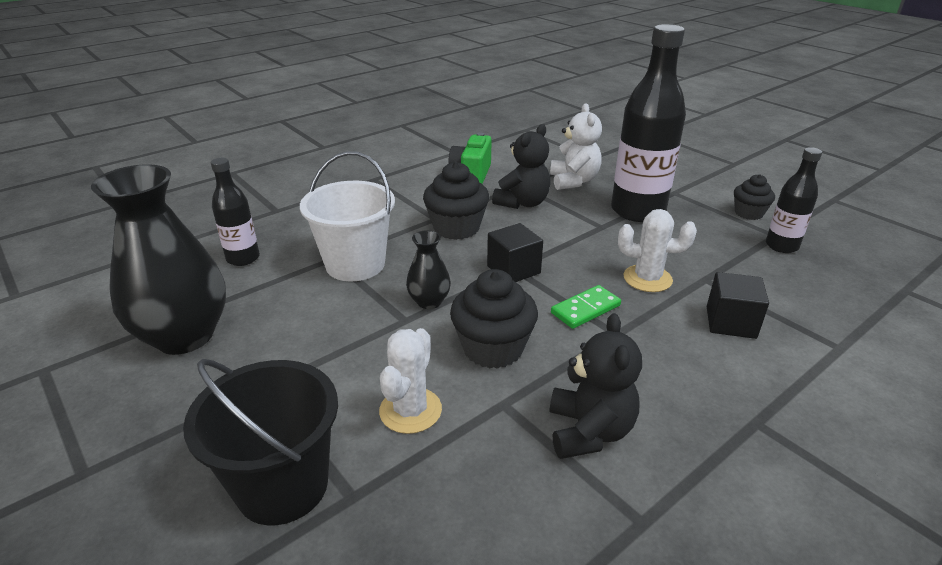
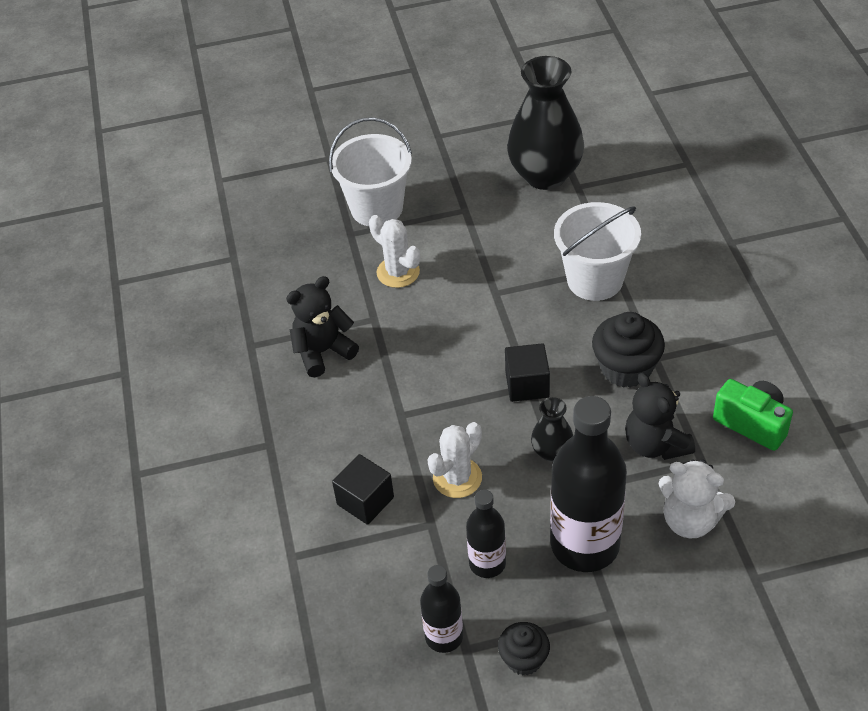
camera: 120 degrees right, 15 degrees up
black bucket [183,359,338,525] -> white bucket [329,117,412,226]
black bottle [211,158,260,266] -> black bottle moved to [466,490,506,578]
black vase [406,230,451,309] -> black vase moved to [531,397,573,462]
black cupcake [450,269,538,369] -> none
black teddy bear [550,313,642,459] -> black teddy bear turned 120 degrees clockwise [286,276,359,377]
green domino [551,285,621,329] -> none

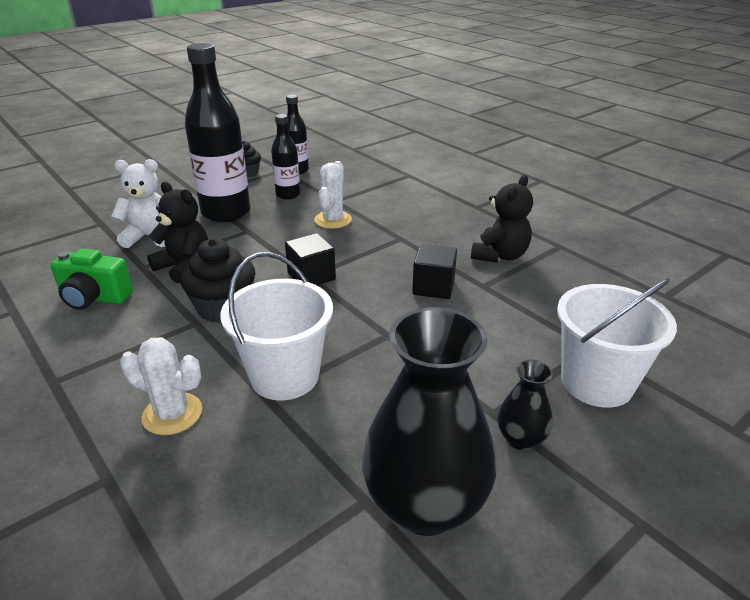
camera: 150 degrees right, 15 degrees down
black cube [332,454,394,525] -> black cube moved to [412,244,457,299]
white cactus [369,215,420,288] -> white cactus moved to [120,337,202,435]
black vase [531,397,573,462] -> black vase moved to [498,360,553,450]

